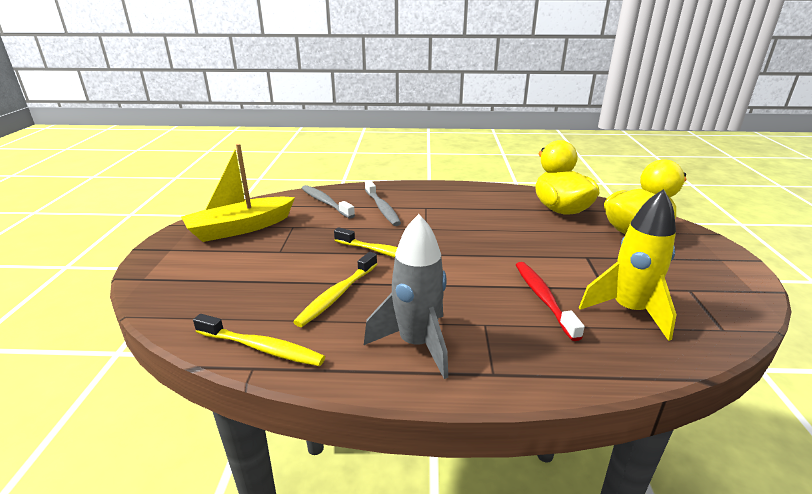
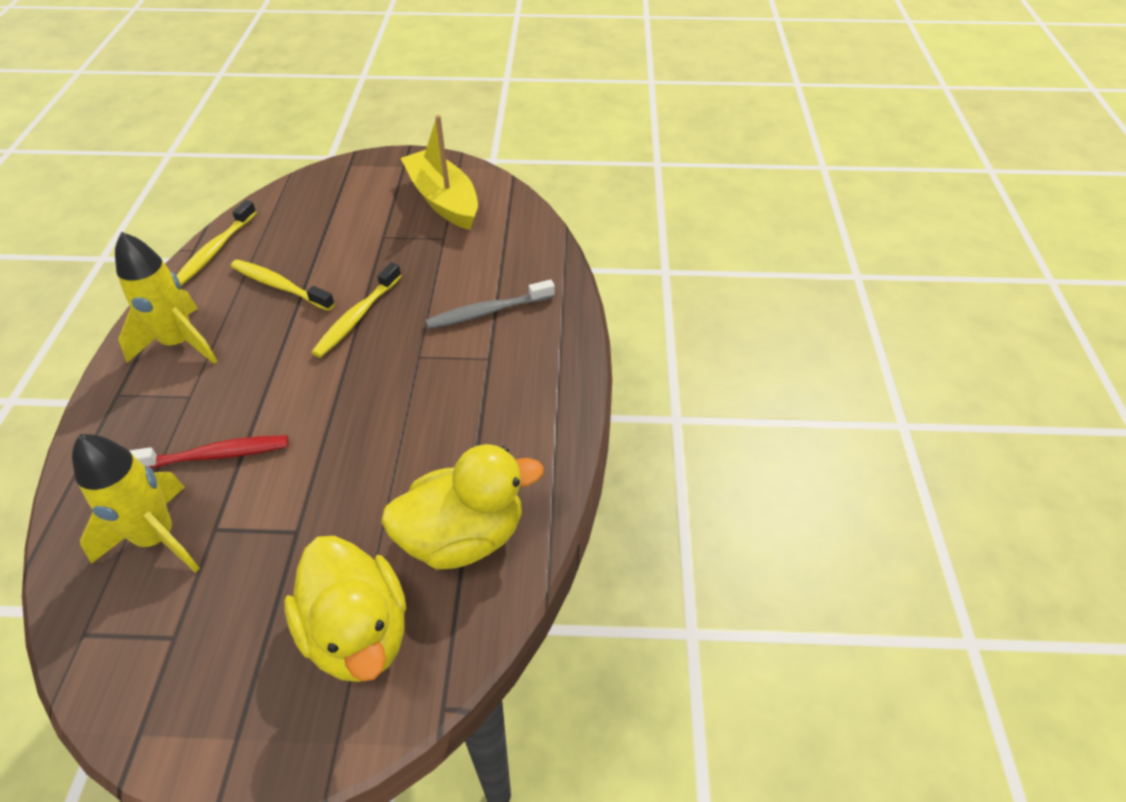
camera: 90 degrees right, 20 degrees up
grey toothbrush [302,185,355,219] -> none
grey rocket [364,214,448,379] -> yellow rocket [115,232,217,364]

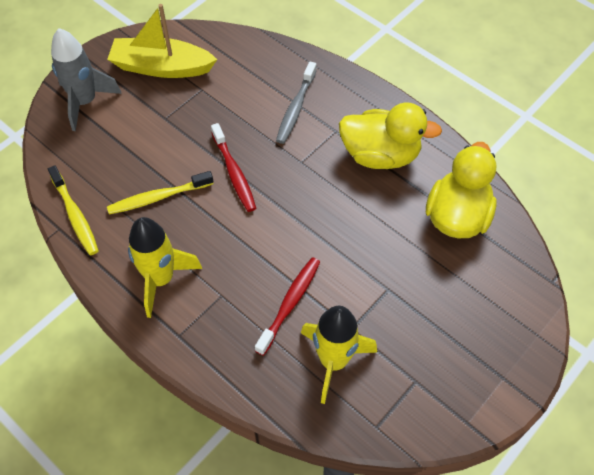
camera: 50 degrees left, 10 degrees up
yellow duck [284,536,406,682] -> yellow duck moved to [339,103,442,169]
yellow toothbrush [311,262,401,358] -> red toothbrush [211,123,256,212]
none -> grey rocket [51,28,122,131]

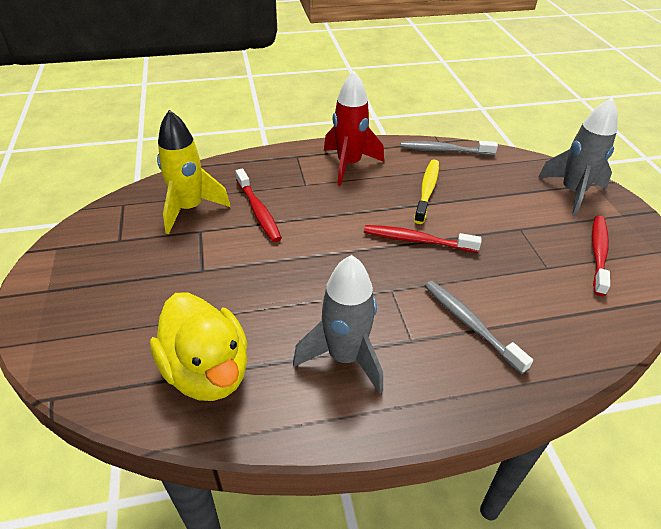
camera: 125 degrees right, 15 degrees down
yellow toothbrush [48,165,99,255] -> grey toothbrush [401,141,498,156]
yellow boat [107,4,217,78] -> red toothbrush [592,216,610,296]
yellow rocket [128,217,202,318] -> red rocket [324,71,384,186]
yellow duck [339,103,442,169] -> grey rocket [293,255,383,394]

